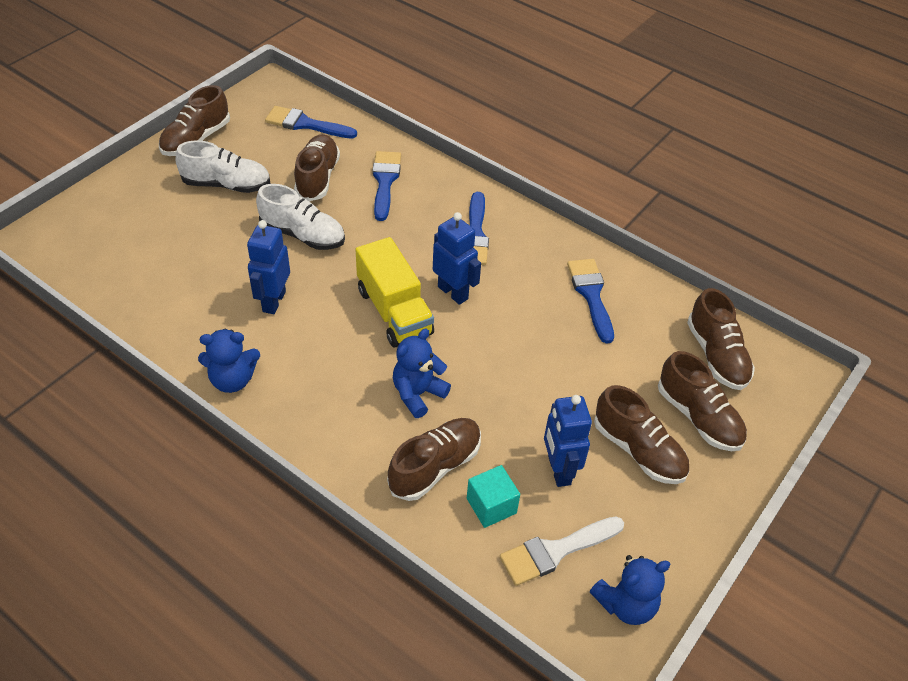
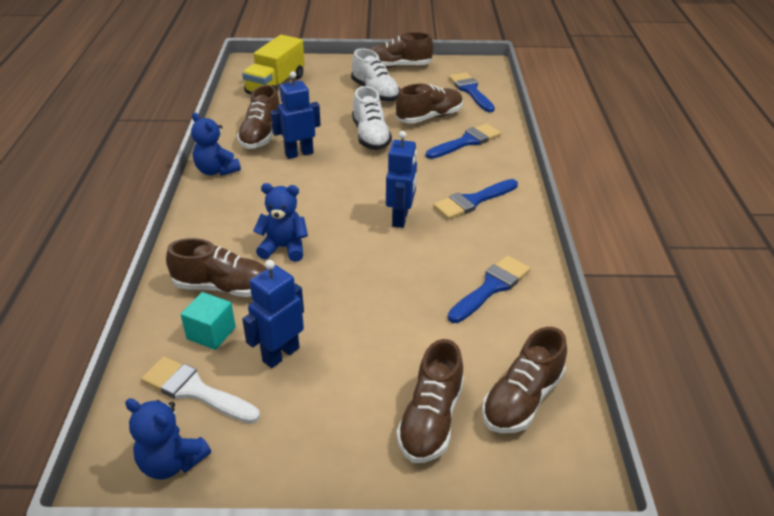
camera: 55 degrees right, 10 degrees down
yellow truck [355,237,434,348] -> yellow truck moved to [242,35,305,94]
brown shoe [594,385,689,484] -> brown shoe moved to [237,85,280,149]

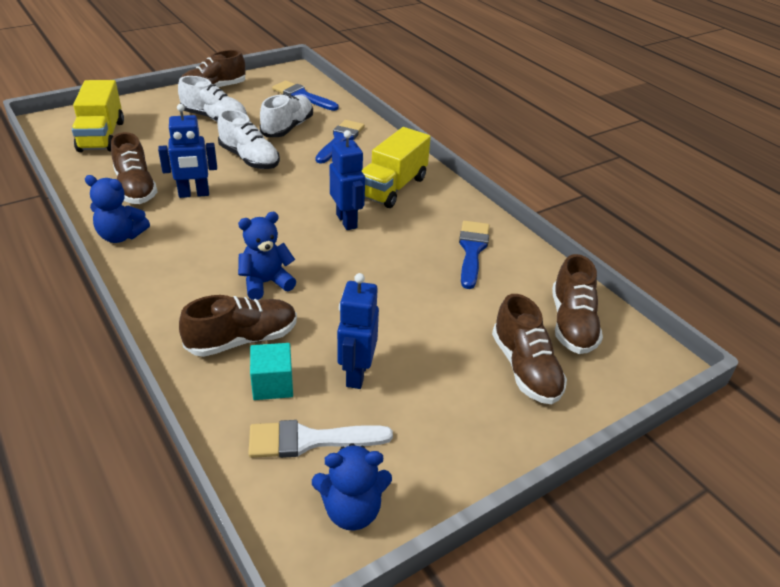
camera: 35 degrees left, 0 degrees up
blue robot [270,71,321,159] -> blue robot turned 135 degrees counterclockwise [158,104,217,198]
brown shoe [396,84,463,124] -> white shoe [260,94,313,137]
blue brush [433,179,518,220] -> yellow truck [362,127,431,208]

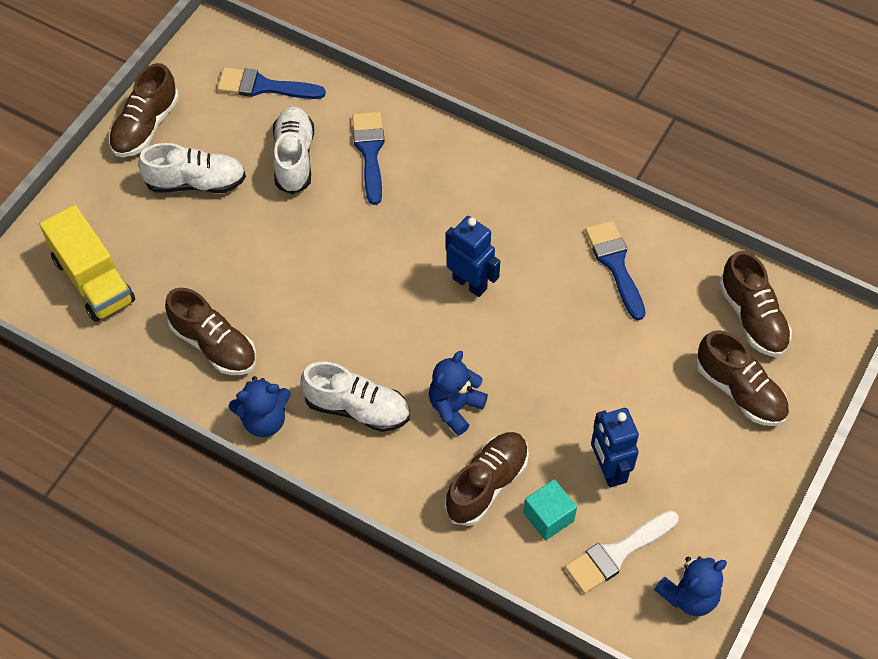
camera: 25 degrees left, 20 degrees up
blue robot [158,104,217,198] -> none
white shoe [217,109,280,169] -> white shoe moved to [300,362,410,432]
yellow truck [362,127,431,208] -> none

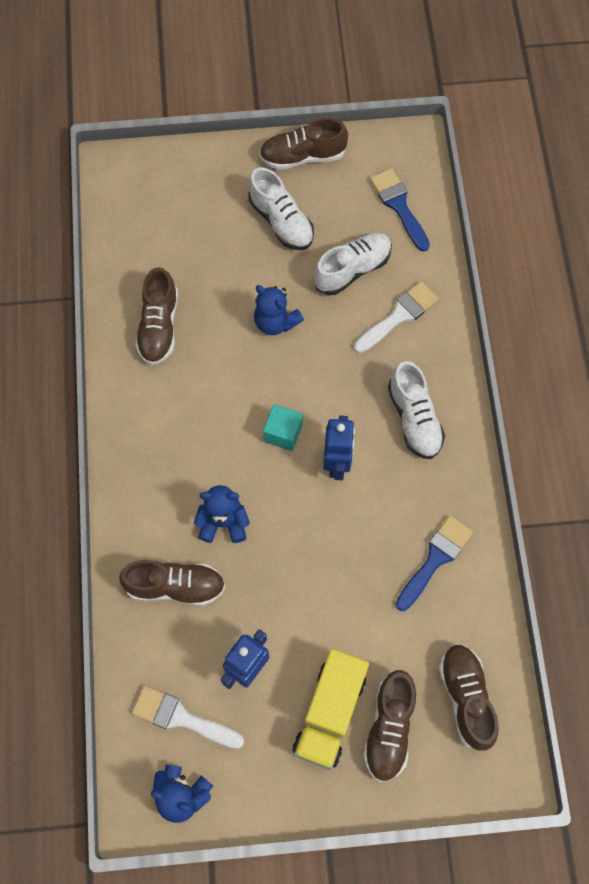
camera: 55 degrees right, 10 degrees up
yellow truck [40,205,135,322] -> yellow truck moved to [293,648,369,770]
blue teddy bear [229,376,291,437] -> blue teddy bear moved to [254,285,304,335]
white shoe [300,362,410,432] -> white shoe moved to [388,361,445,459]
blue brush [352,112,385,205] -> white brush [354,281,439,353]
turquoise cube [523,479,577,541] -> turquoise cube moved to [263,404,303,451]
brown shoe [719,251,792,357] -> brown shoe turned 135 degrees clockwise [439,643,499,751]

